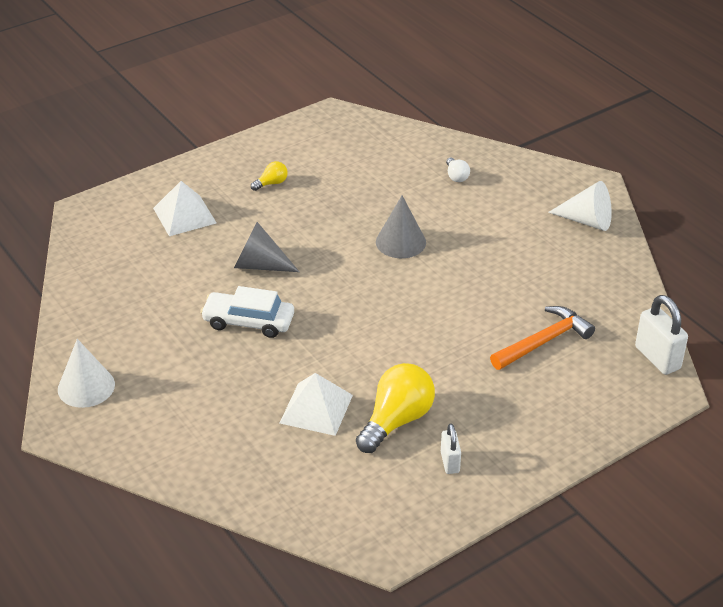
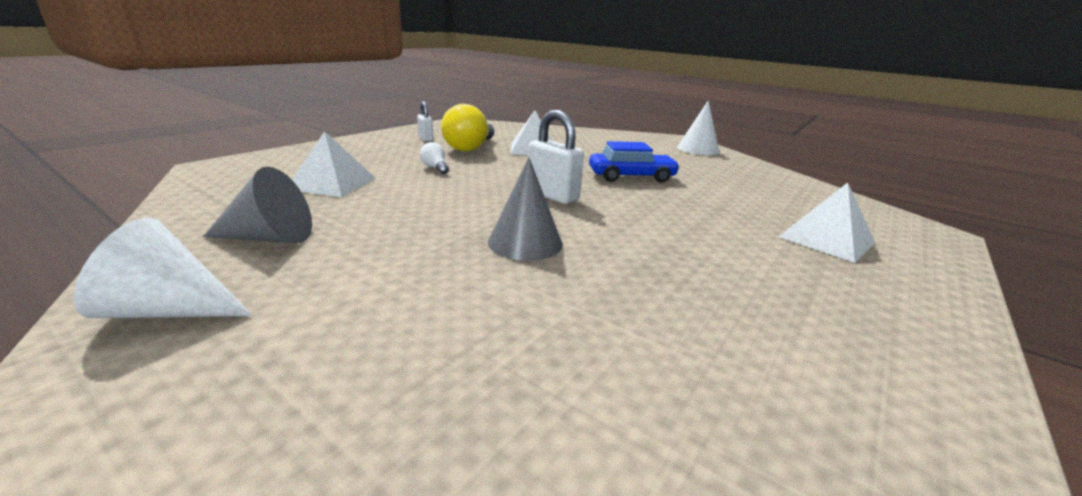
camera: 160 degrees right, 15 degrees down
white car [200,286,294,338] -> blue car [589,141,680,183]
grey cone [234,222,300,272] -> grey cone moved to [203,167,312,243]
yellow light bulb [251,161,288,191] -> none
white light bulb [446,158,470,182] -> white light bulb moved to [420,142,449,174]
orange hammer [490,306,595,370] -> white pyramid [292,131,376,197]
white padlock [635,295,688,375] -> white padlock moved to [528,110,584,204]

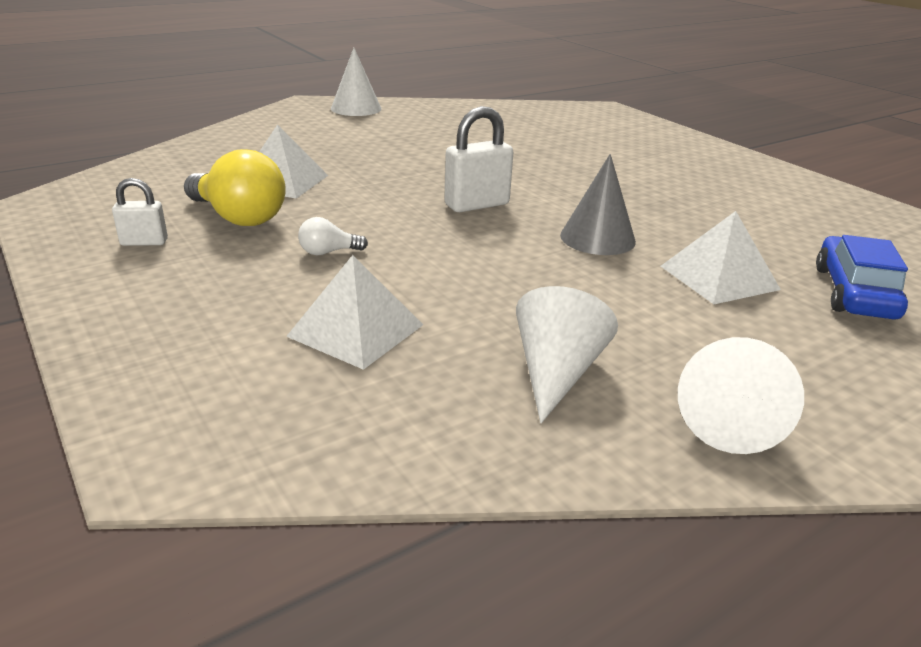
camera: 70 degrees left, 5 degrees up
grey cone [203,167,312,243] -> white cone [516,286,618,423]
blue car [589,141,680,183] -> blue car moved to [816,235,908,320]
white pyramid [778,183,875,263] -> white pyramid moved to [661,211,781,304]

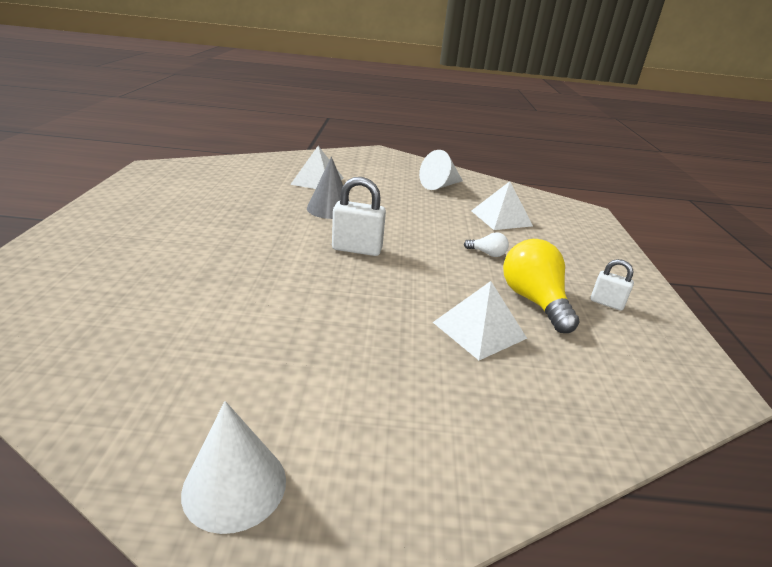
camera: 145 degrees left, 0 degrees up
white cone [678,337,804,454] -> none
blue car [816,235,908,320] -> none

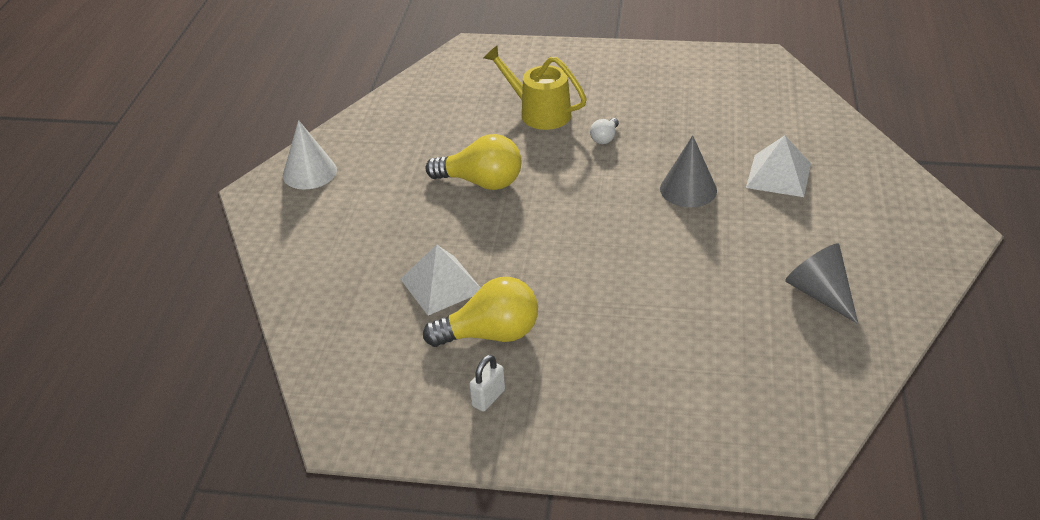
camera: 100 degrees right, 10 degrees up
white padlock [332,177,386,256] -> none
white cone [419,150,463,190] -> grey cone [785,243,858,324]
white light bulb [464,232,509,257] -> white light bulb moved to [590,118,619,144]
white pyramid [471,181,533,230] -> none
none -> yellow light bulb [426,134,521,190]
none -> yellow watering can [484,46,587,130]

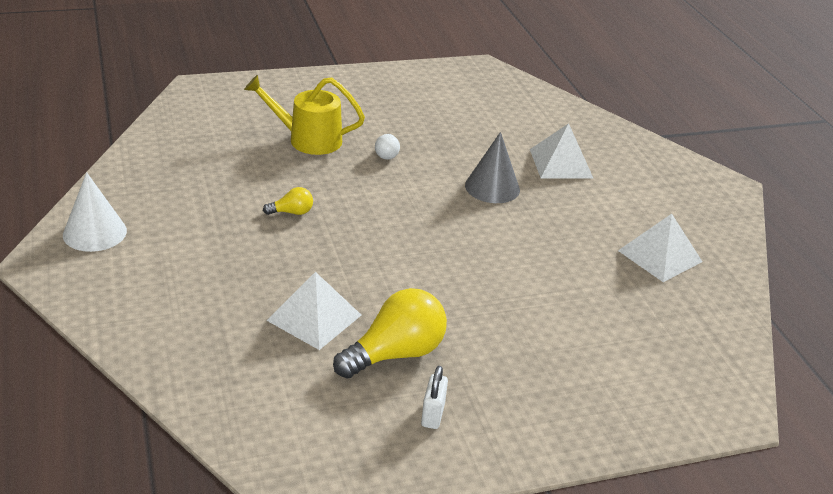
camera: 30 degrees left, 5 degrees down
yellow light bulb [426,134,521,190] -> yellow light bulb [263,187,313,215], size x0.48
grey cone [785,243,858,324] -> white pyramid [618,214,703,282]

